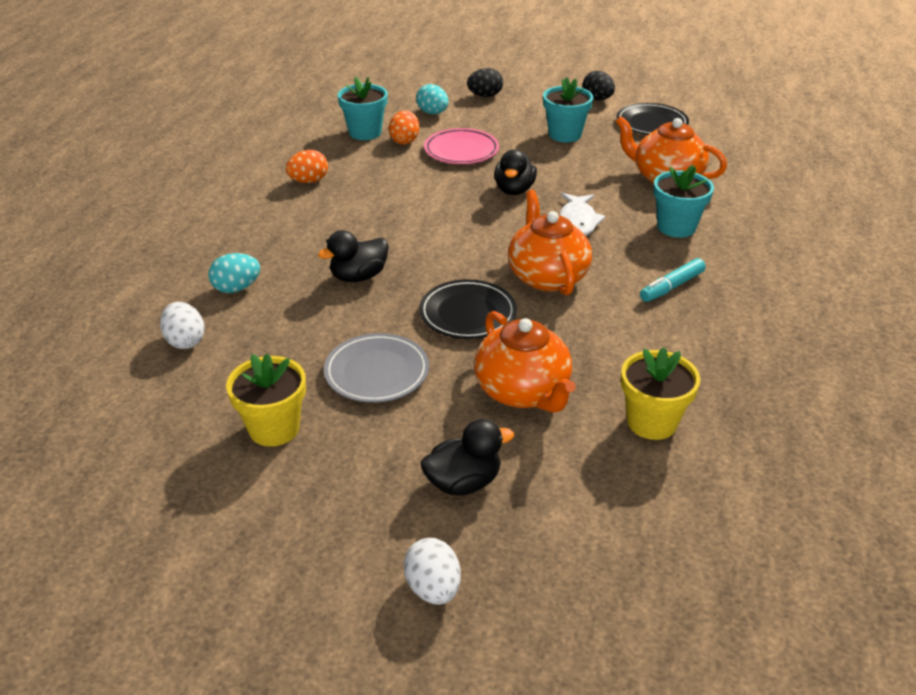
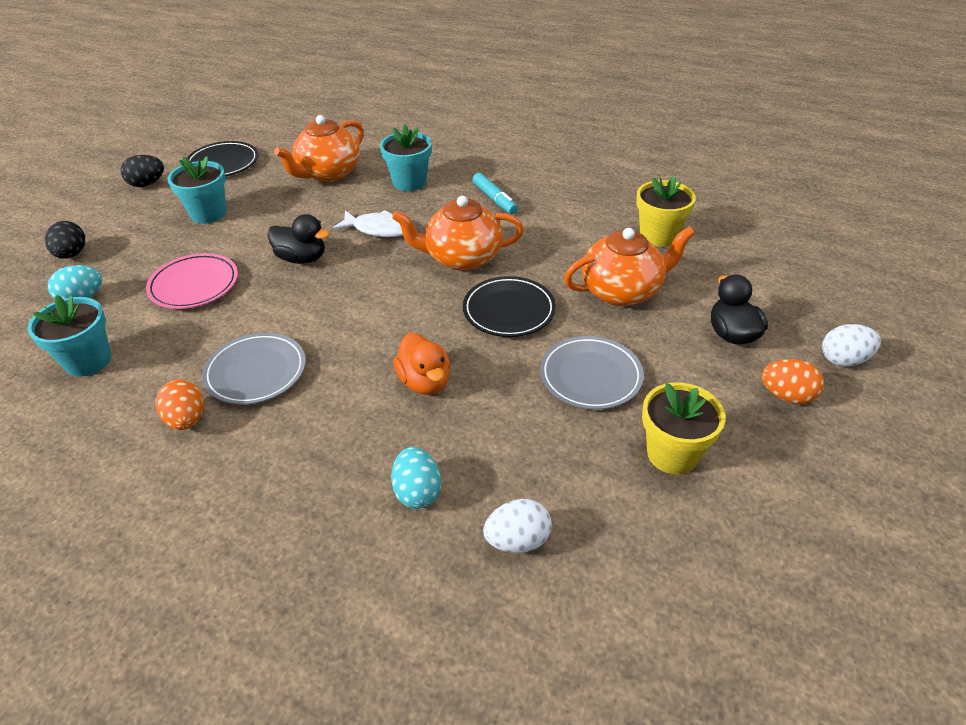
camera: 80 degrees left, 5 degrees up
black duck [318,230,389,282] -> orange duck [393,333,450,395]
orange egg [389,110,419,145] -> orange egg moved to [762,359,824,404]
none -> grey plate [202,333,306,405]

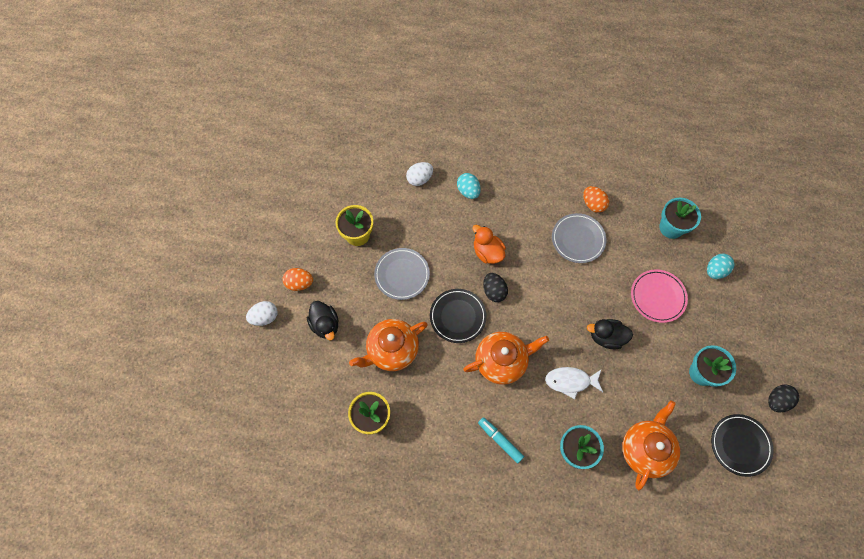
camera: 165 degrees right, 25 degrees up
black egg [45,221,85,259] -> black egg moved to [483,273,508,302]

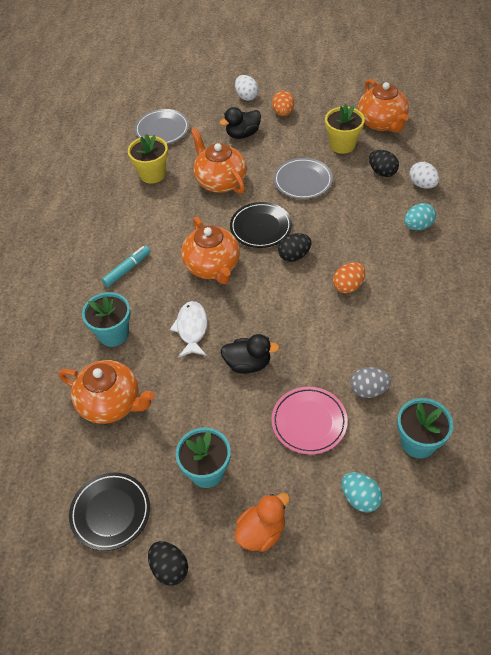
camera: 90 degrees right, 15 degrees down
orange duck [473,225,506,264] -> orange duck moved to [235,493,290,552]
grey plate [552,213,606,263] -> grey plate moved to [134,109,189,144]
orange egg [583,186,609,213] -> orange egg moved to [333,262,365,294]
black duck [587,319,633,349] -> black duck turned 90 degrees clockwise [220,334,280,374]
none -> grey egg [350,367,392,398]
none -> orange teapot [358,79,409,133]
none -> black egg [369,150,399,177]

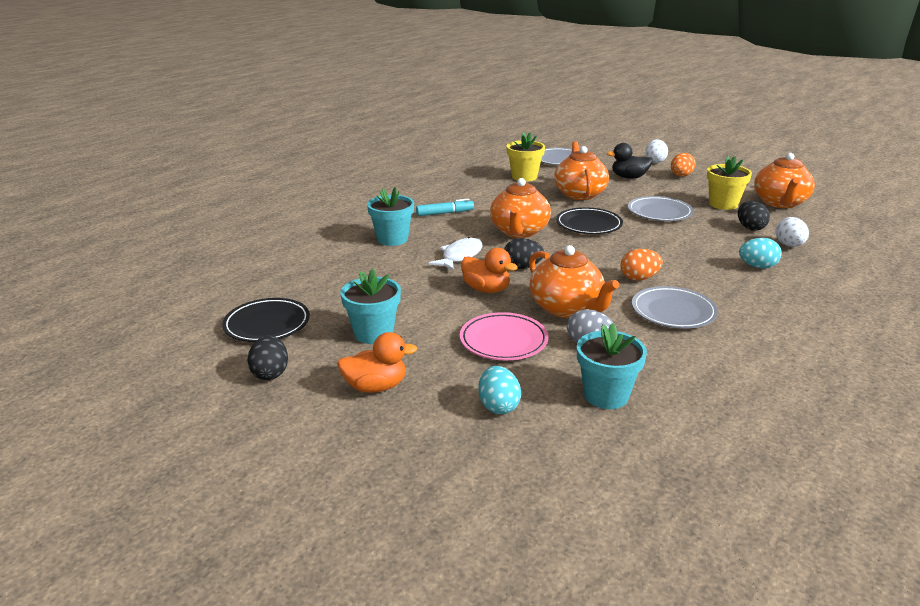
camera: 30 degrees right, 25 degrees down
orange teapot [59,360,155,424] -> orange teapot moved to [529,245,619,318]
black duck [220,334,280,374] -> orange duck [461,248,518,293]
black egg [278,233,311,262] -> black egg moved to [504,238,544,269]
none -> grey plate [632,286,718,328]

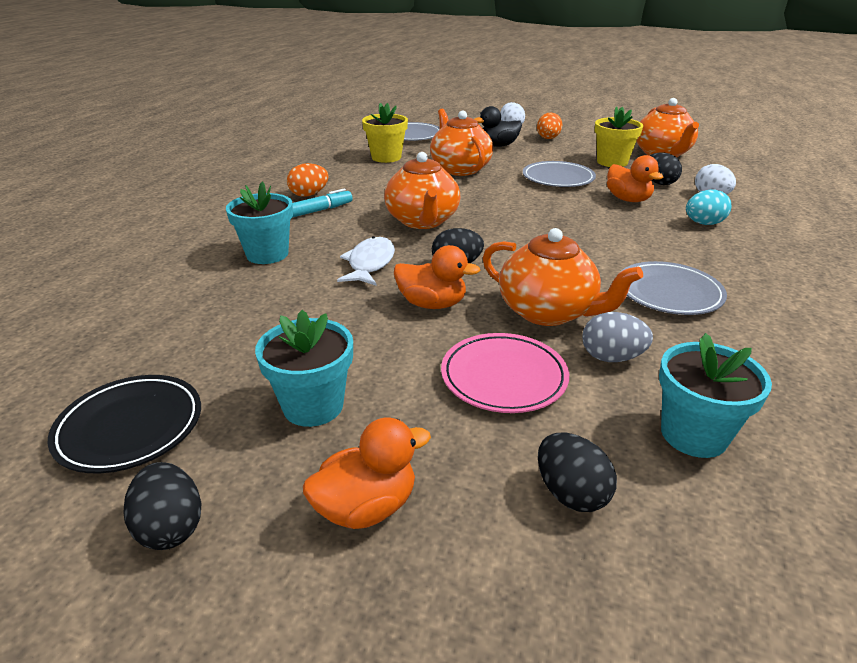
camera: 20 degrees left, 5 degrees up
turquoise egg [478,366,521,414] -> black egg [538,432,617,512]
black plate [556,207,623,234] -> none
orange egg [620,249,663,281] -> orange egg moved to [287,163,329,197]
none -> orange duck [607,155,663,202]

